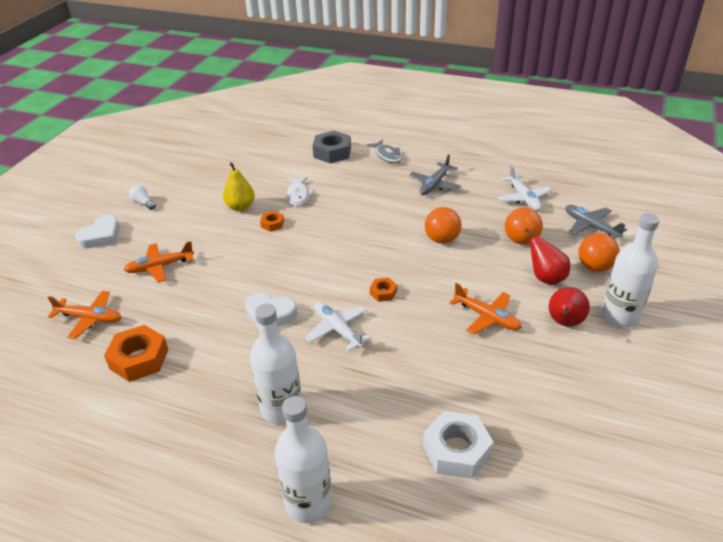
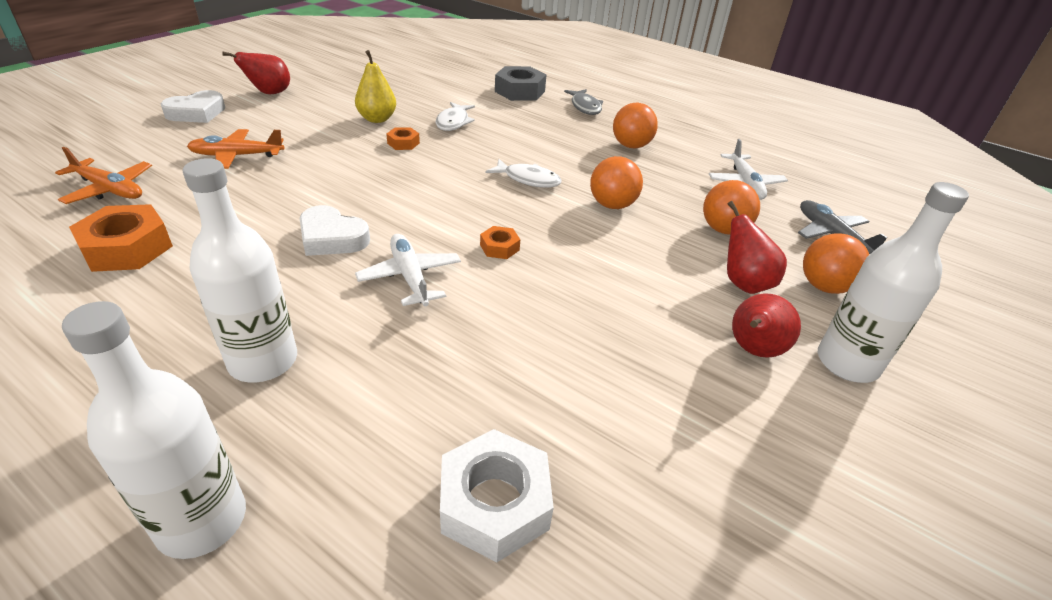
camera: 10 degrees right, 0 degrees up
white light bulb [129,185,156,210] -> red pear [222,52,290,94]
grey plane [409,154,461,195] -> orange ball [613,103,658,149]
orange plane [449,283,522,334] -> none
none -> white fish [486,159,562,188]

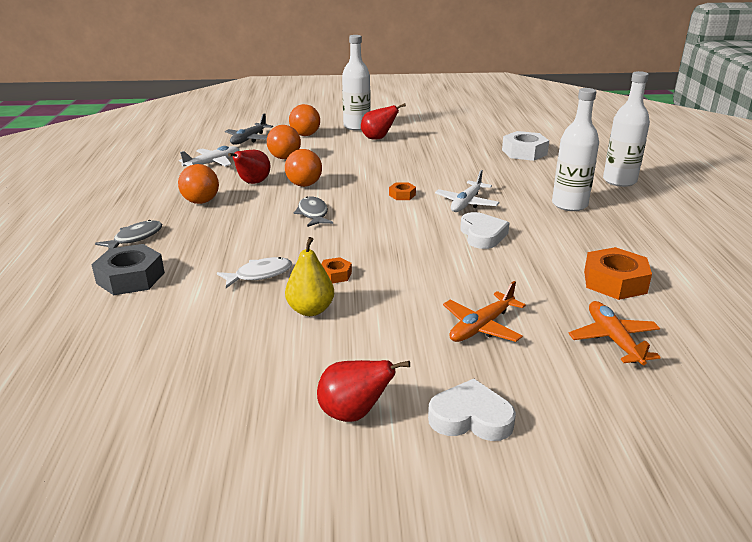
camera: 125 degrees left, 10 degrees down
orange plane [187,129,285,169] -> orange plane turned 90 degrees clockwise [443,281,526,342]
white fish [486,159,562,188] -> grey fish [294,197,333,227]
red pear [727,201,787,294] -> red pear moved to [228,150,270,184]

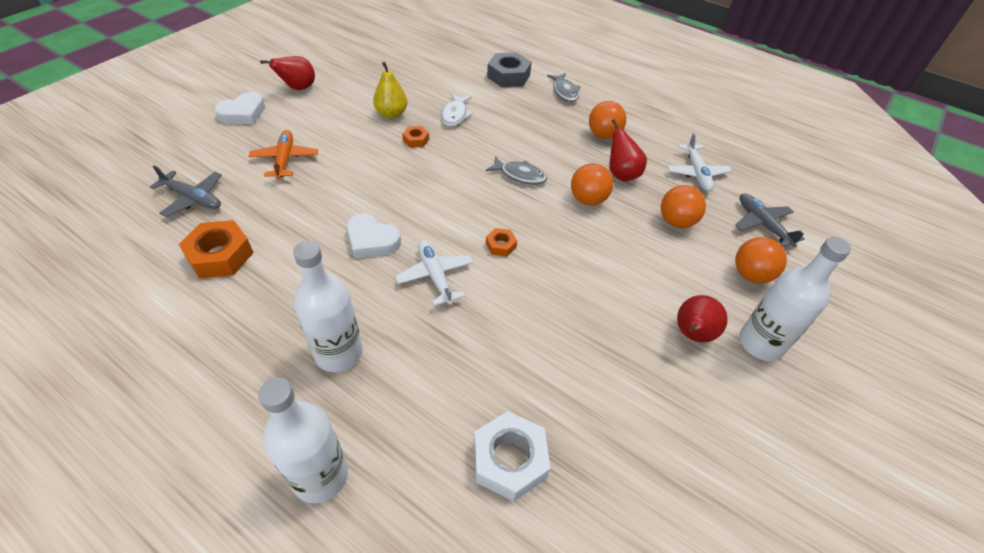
camera: 125 degrees right, 20 degrees up
orange plane [568,301,661,365] -> grey plane [150,166,222,217]

